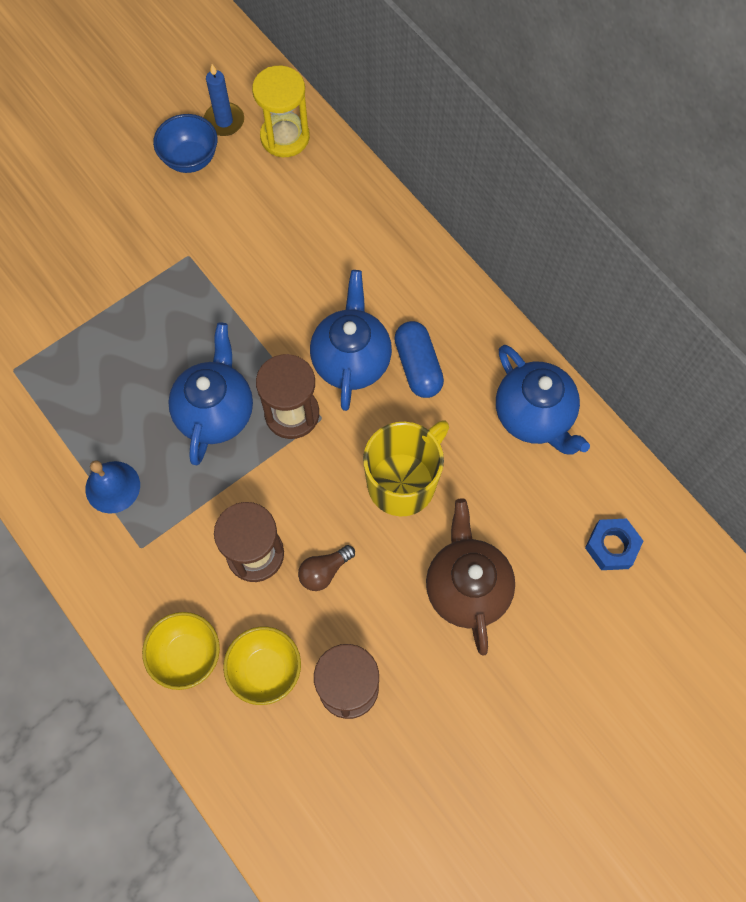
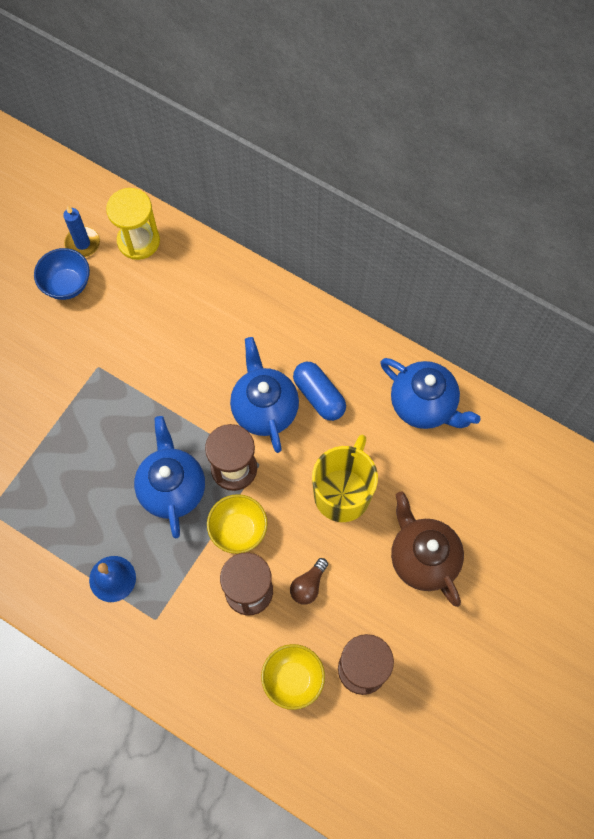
camera: 20 degrees left, 0 degrees up
yellow bowl [142,612,220,690] -> yellow bowl moved to [207,494,268,554]
blue nut [585,519,643,570] -> none

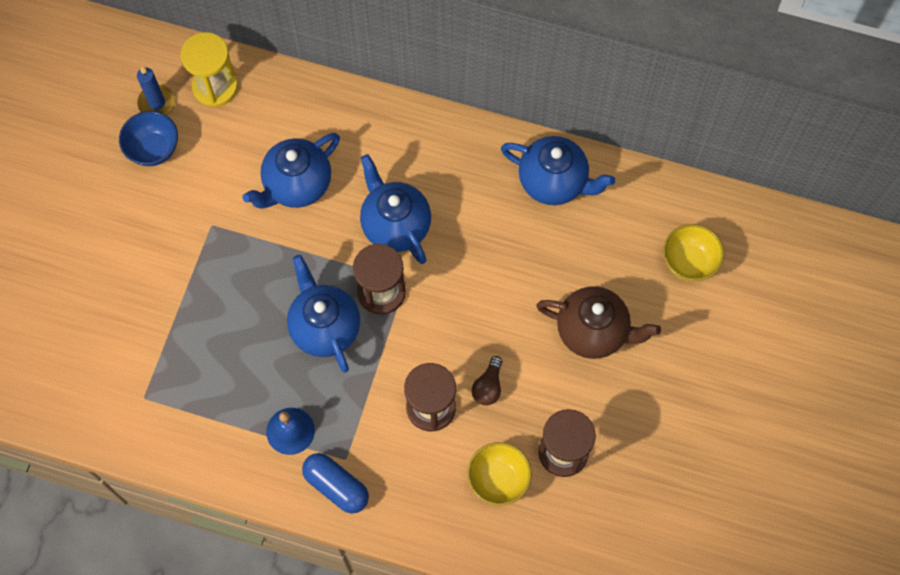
camera: 15 degrees left, 0 degrees up
yellow bowl [207,494,268,554] -> yellow bowl moved to [663,224,724,281]
blue capsule [293,362,346,421] -> blue capsule moved to [302,453,369,514]
yellow mug [312,435,378,522] -> none
brown teapot [391,491,464,607] -> brown teapot turned 150 degrees clockwise [536,286,661,359]
none -> blue teapot [242,133,340,209]

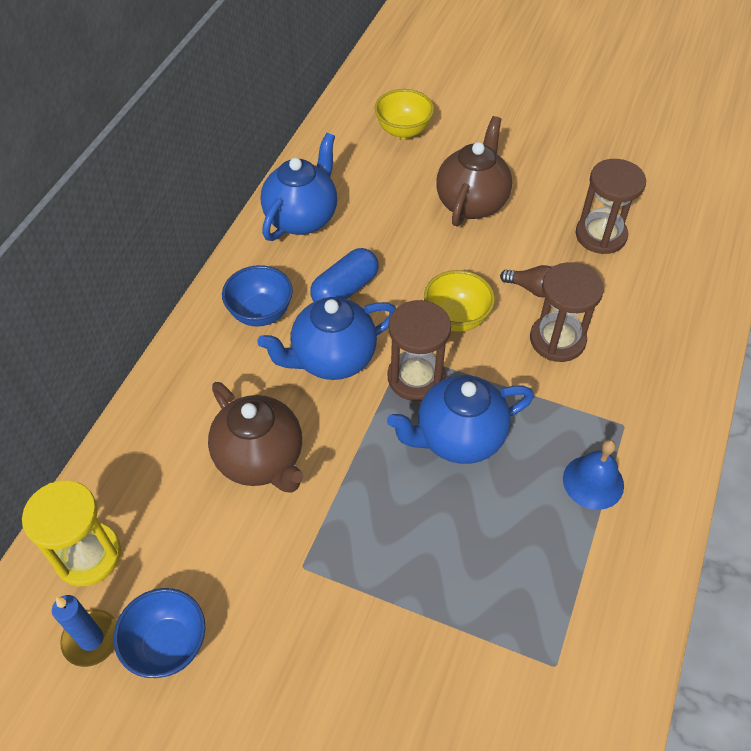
camera: 85 degrees left, 15 degrees down
blue teapot [242,133,340,209] -> brown teapot [208,382,303,493]
blue capsule [302,453,369,514] -> blue capsule moved to [310,248,379,302]
yellow bowl [467,442,532,506] -> yellow bowl moved to [424,270,495,332]
none -> blue bowl [222,265,293,326]

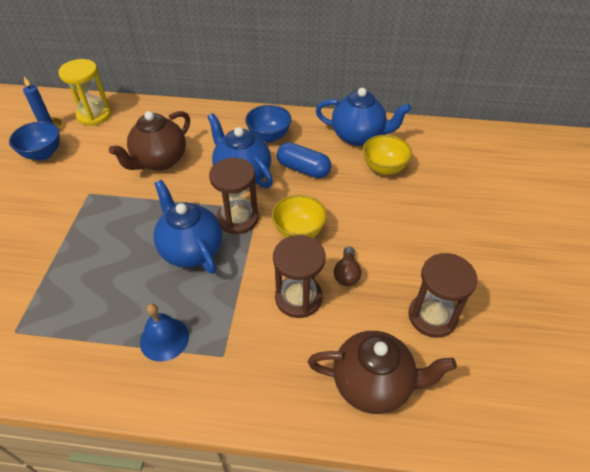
camera: 75 degrees right, 5 degrees down
yellow bowl [375,89,434,139] -> yellow bowl moved to [363,135,412,175]
brown teapot [436,116,512,227] -> brown teapot moved to [308,331,457,414]

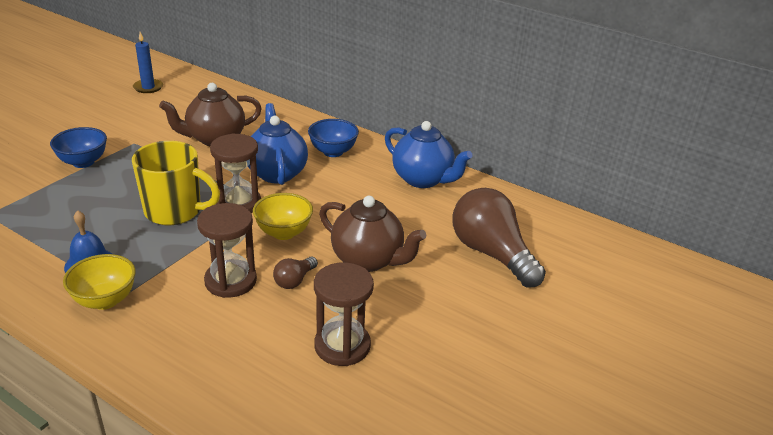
camera: 25 degrees right, 15 degrees down
blue bowl [9,121,60,160] -> blue bowl moved to [50,127,107,168]
yellow hourglass [58,59,112,126] -> none
blue teapot [153,180,222,274] -> yellow mug [132,141,220,225]
blue capsule [277,142,331,178] -> none
brown teapot [308,331,457,414] -> brown teapot moved to [319,196,426,272]
yellow bowl [363,135,412,175] -> yellow bowl moved to [63,254,136,310]
none -> brown light bulb [453,188,546,288]

